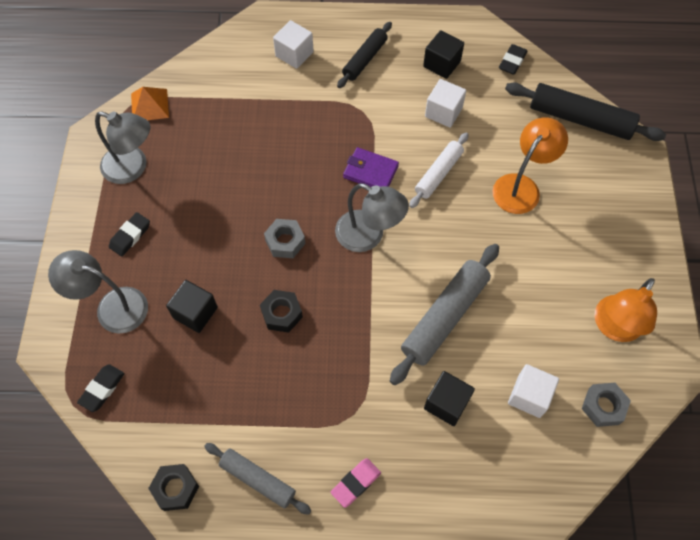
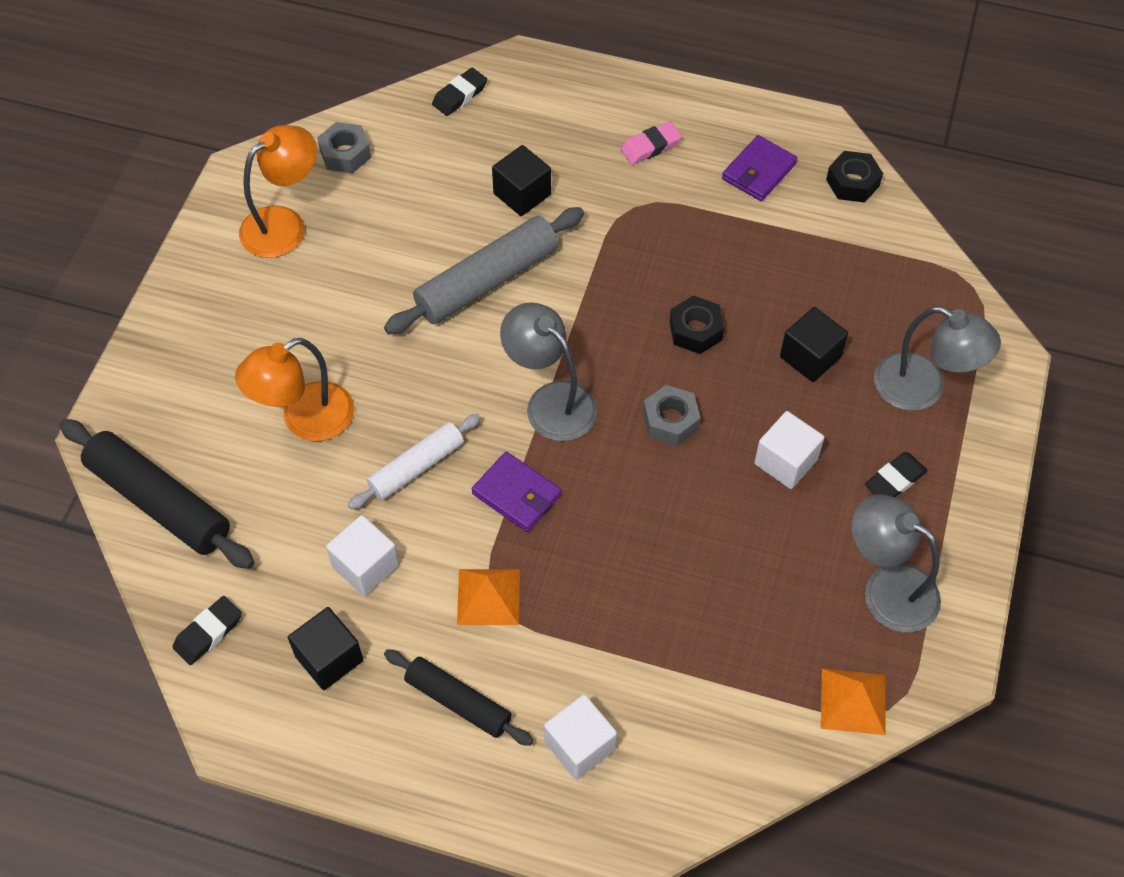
camera: 165 degrees left, 5 degrees down
black eraser [77,364,124,412] -> black eraser moved to [432,68,487,116]
grey rolling pin [204,443,311,515] -> purple wallet [722,135,797,201]
black rolling pin [337,22,392,88] -> black rolling pin turned 75 degrees clockwise [384,649,534,746]
white cube [508,364,559,418] -> white cube moved to [754,411,824,489]
none -> orange pyramid [457,569,520,625]

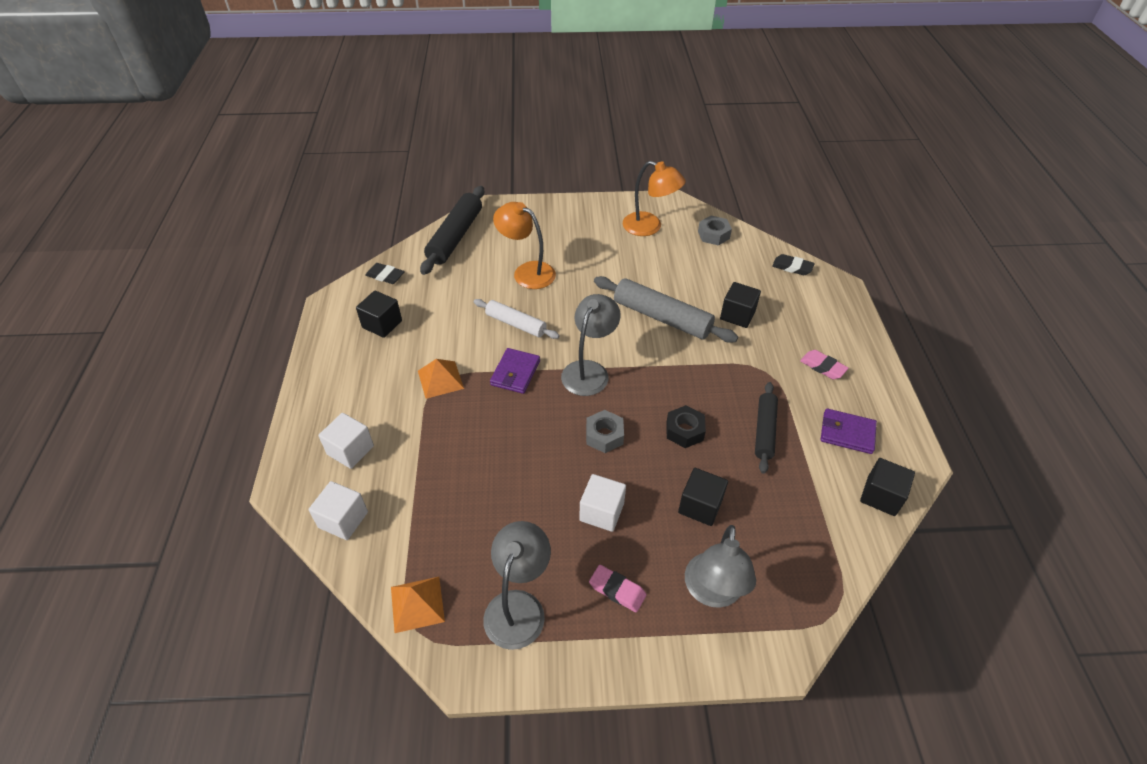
camera: 70 degrees right, 10 degrees down
white cube [326,515,399,596] -> white cube moved to [308,481,368,540]
black rolling pin [384,649,534,746] -> black rolling pin moved to [755,382,778,474]
black nut [826,151,883,203] -> black cube [860,458,915,516]
black eraser [865,452,928,497] -> pink eraser [589,565,647,612]

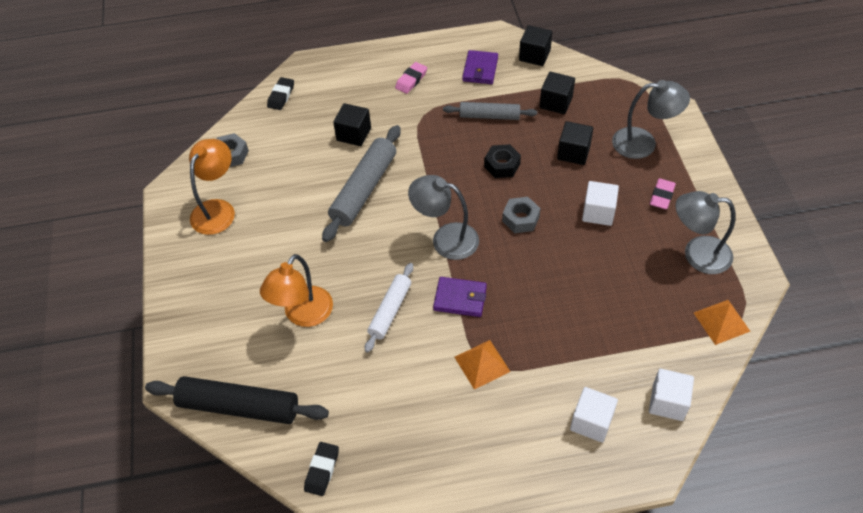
camera: 95 degrees left, 5 degrees up
black cube [356,290,402,338] -> black cube moved to [540,72,575,114]
black rolling pin [755,382,778,474] -> grey rolling pin [443,102,537,120]

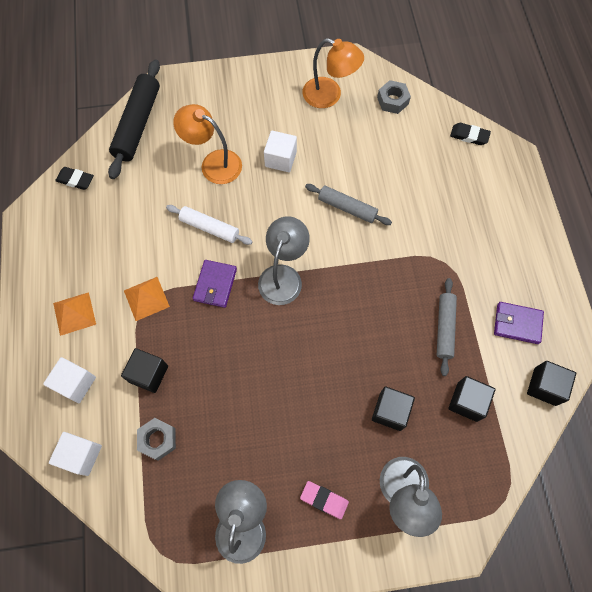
camera: 90 degrees right, 15 degrees up
grey rolling pin [322,125,401,242] -> grey rolling pin [305,184,392,225], size x0.63
black cube [333,103,371,146] -> black cube moved to [121,348,168,393]
pink eraser [395,62,427,94] -> none
black nut [484,144,521,178] -> none
grey nut [502,197,541,233] -> grey nut moved to [137,418,176,461]
white cube [582,181,619,226] -> white cube moved to [264,131,297,172]
orange pyramid [694,300,751,345] -> orange pyramid moved to [53,292,96,336]

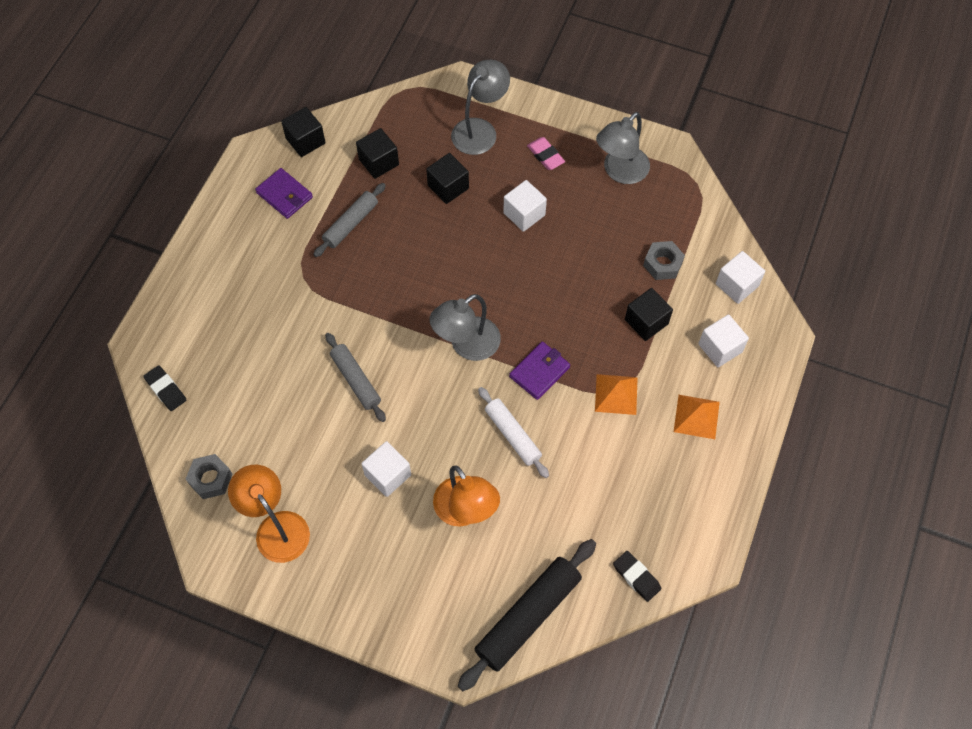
camera: 150 degrees left, 5 degrees down
none -> white cube [503,180,547,232]

